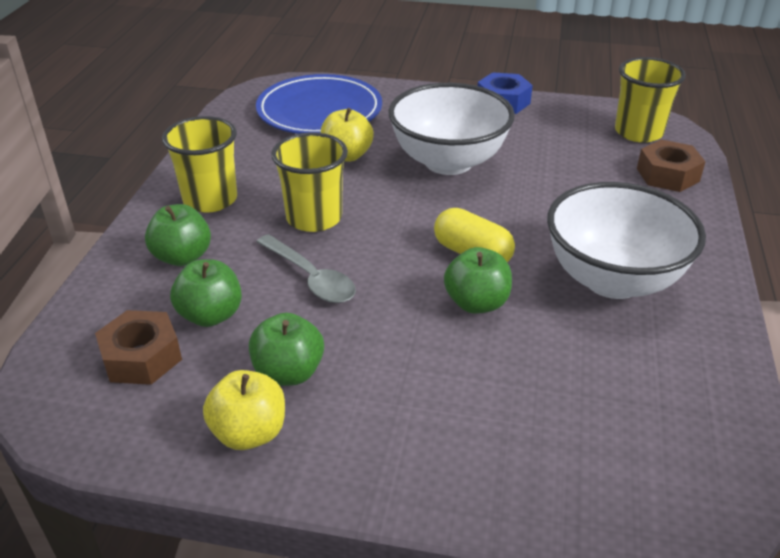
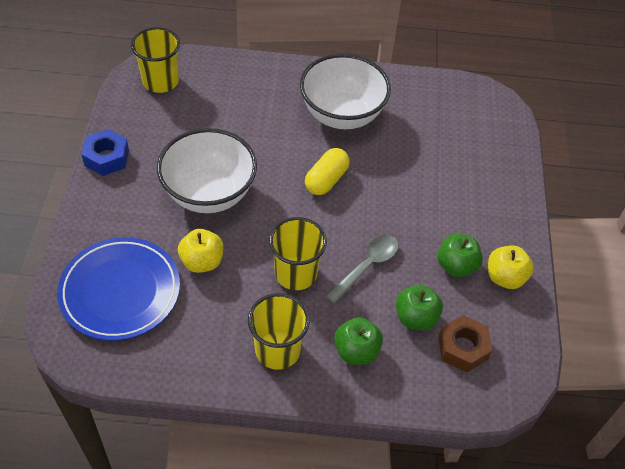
camera: 100 degrees left, 15 degrees up
green apple [444,247,512,314] -> none
brown nut [637,139,706,192] -> none

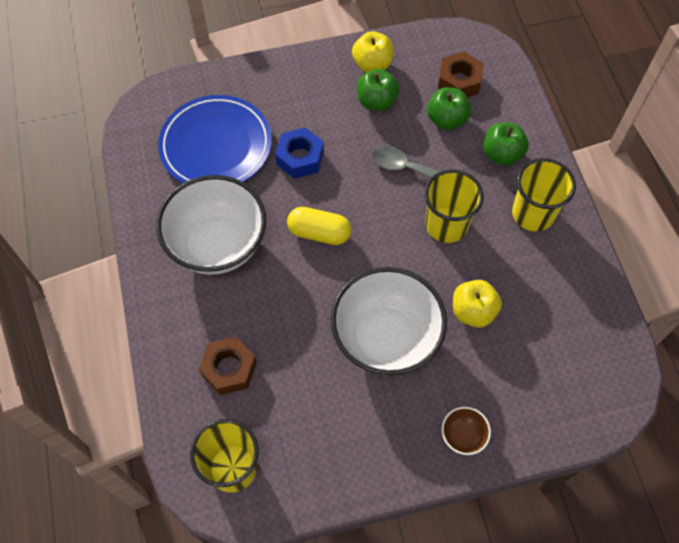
camera: 105 degrees left, 10 degrees up
blue plate [57,237,180,341] -> blue plate moved to [158,95,272,183]
blue nut [81,129,129,176] -> blue nut moved to [275,127,324,179]
none -> brown nut [199,337,257,395]
none -> brown bowl [442,407,491,455]

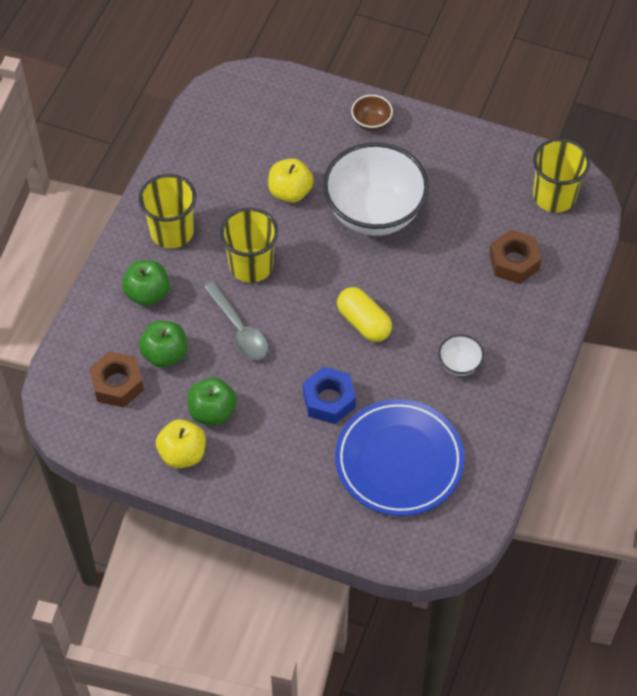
camera: 145 degrees left, 5 degrees down
white bowl [156,175,266,275] -> white bowl [438,334,484,376], size x0.41

